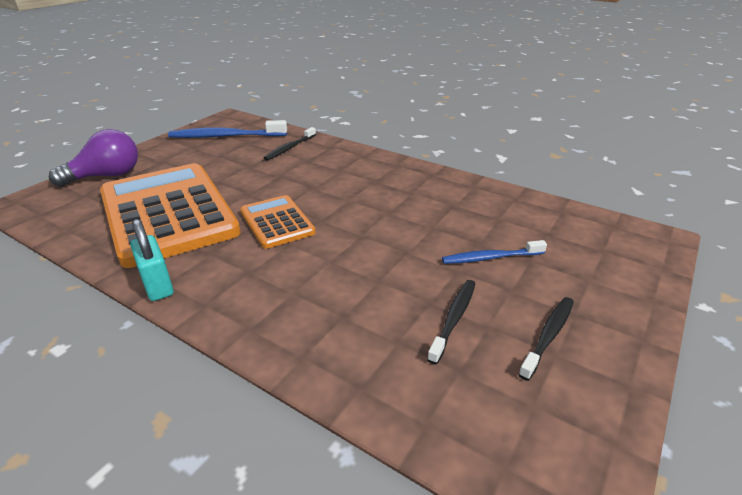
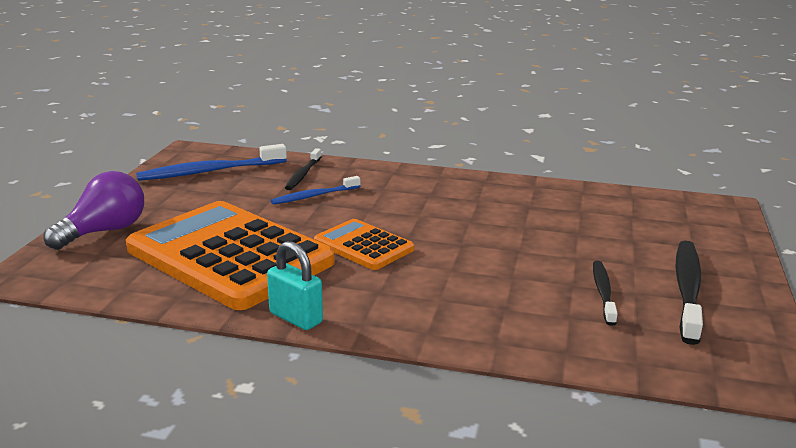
camera: 20 degrees left, 10 degrees down
blue toothbrush [442,240,547,264] -> blue toothbrush moved to [271,176,360,204]
black toothbrush [518,297,574,381] -> black toothbrush [675,241,703,345], size x1.66

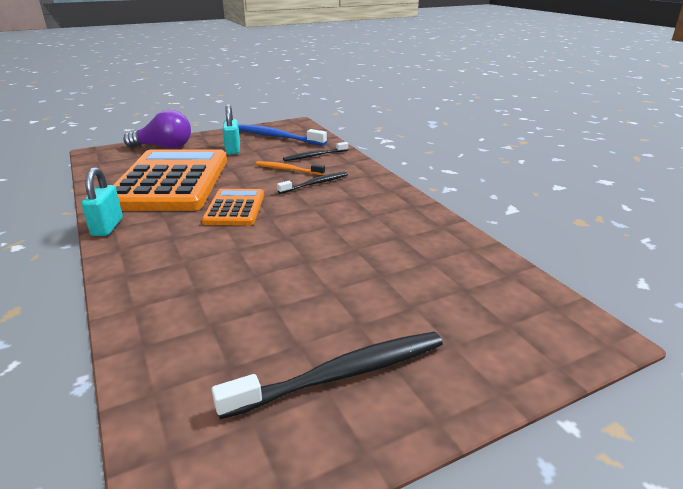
camera: 50 degrees right, 5 degrees up
blue toothbrush [271,176,360,204] -> orange toothbrush [255,161,325,175]
black toothbrush [593,261,618,326] -> black toothbrush moved to [277,172,348,194]
none -> turquoise padlock [223,104,240,154]

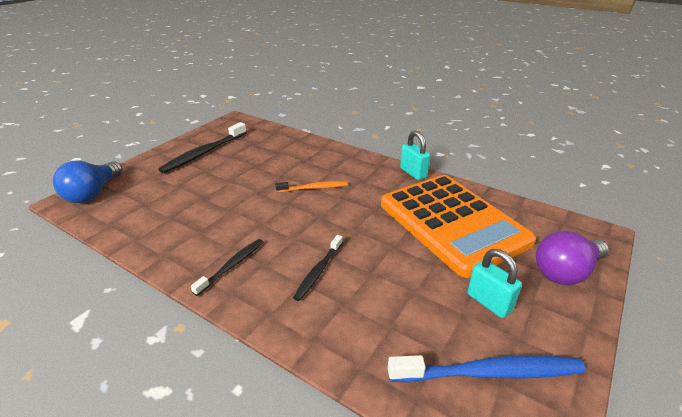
camera: 150 degrees right, 5 degrees up
orange calculator [202,189,264,226] -> none
orange toothbrush [255,161,325,175] -> orange toothbrush moved to [275,181,348,192]
black toothbrush [283,142,348,161] -> black toothbrush moved to [191,239,263,296]
none -> blue light bulb [53,161,123,203]

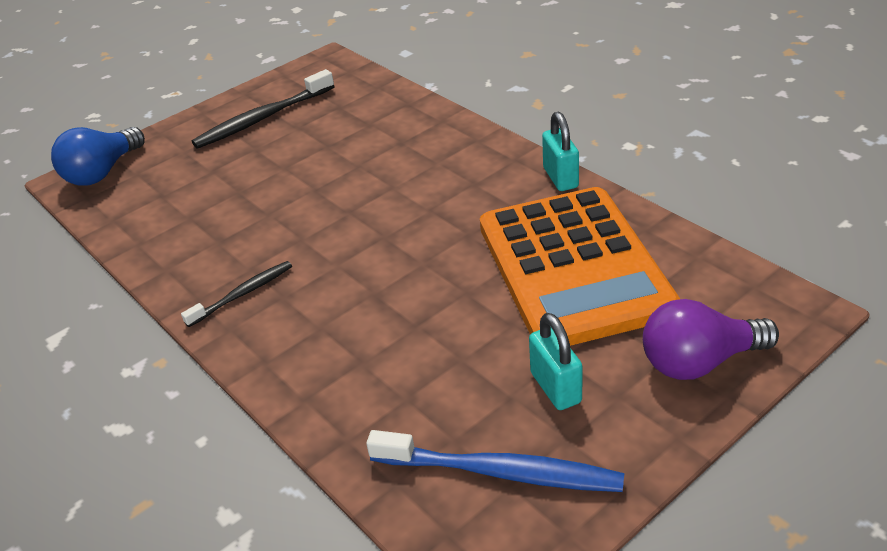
camera: 20 degrees right, 5 degrees up
orange toothbrush [275,181,348,192] -> none
black toothbrush [293,235,343,301] -> none

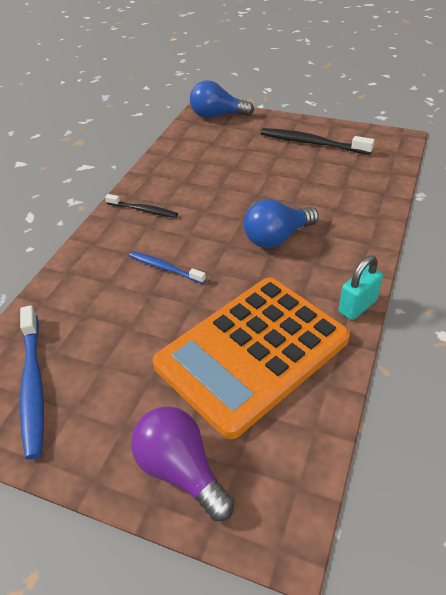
camera: 60 degrees right, 5 degrees up
turquoise padlock [529,313,583,410] -> none
none -> blue toothbrush [129,251,206,284]
none -> blue light bulb [244,199,319,248]

